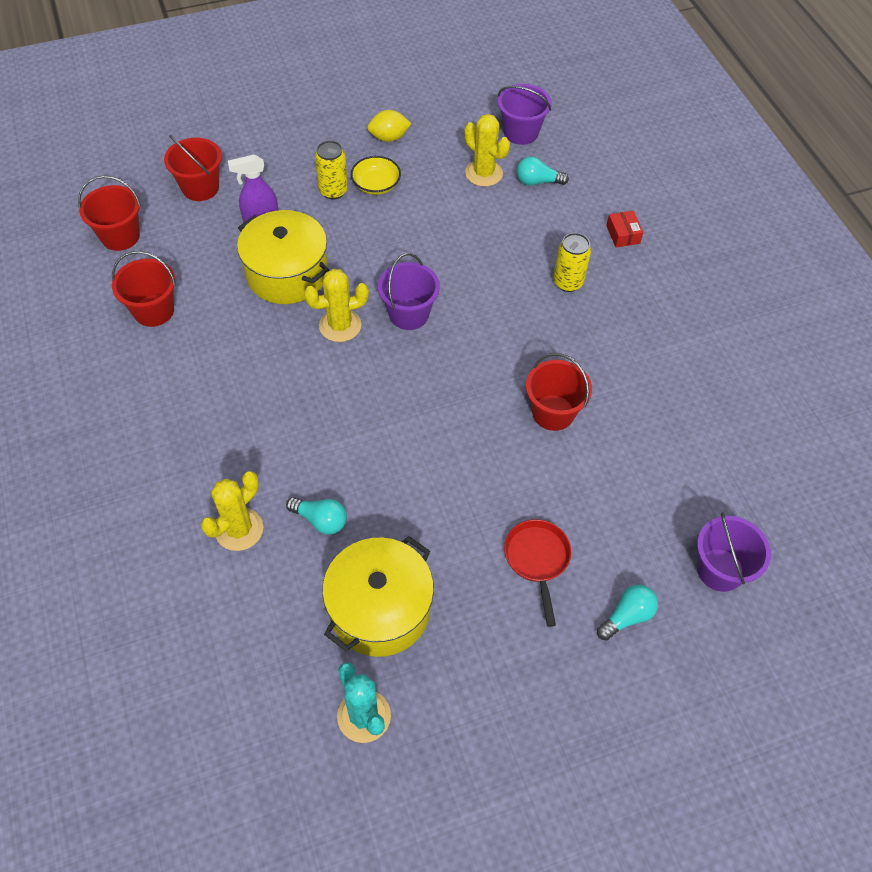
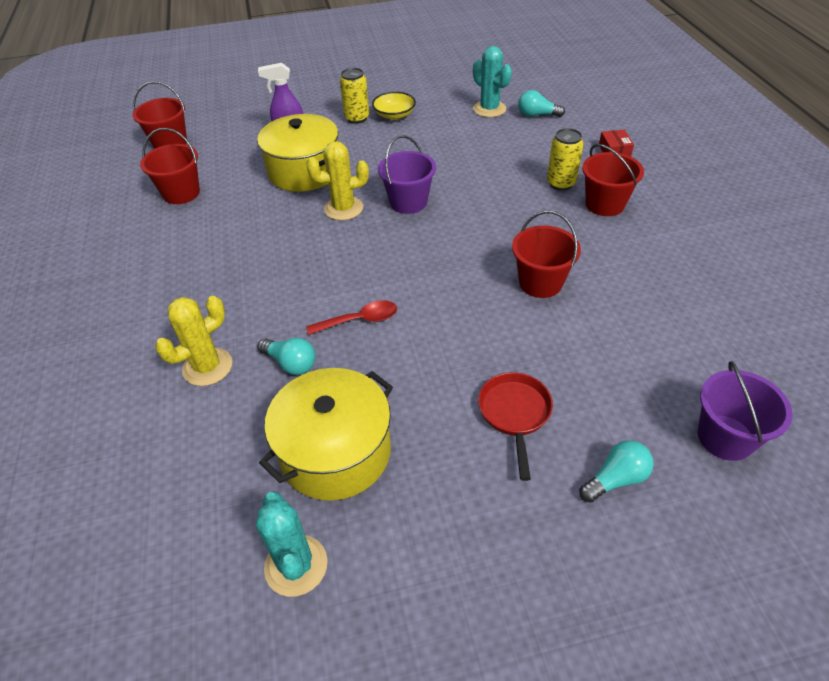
camera: 10 degrees right, 10 degrees down
red bucket [164,135,222,201] -> red bucket moved to [582,144,644,216]
yellow lemon [367,110,411,142] -> none
yellow cactus [464,114,510,187] -> turquoise cactus [473,46,512,117]
purple bucket [498,84,552,145] -> none
none -> red spoon [306,300,397,335]

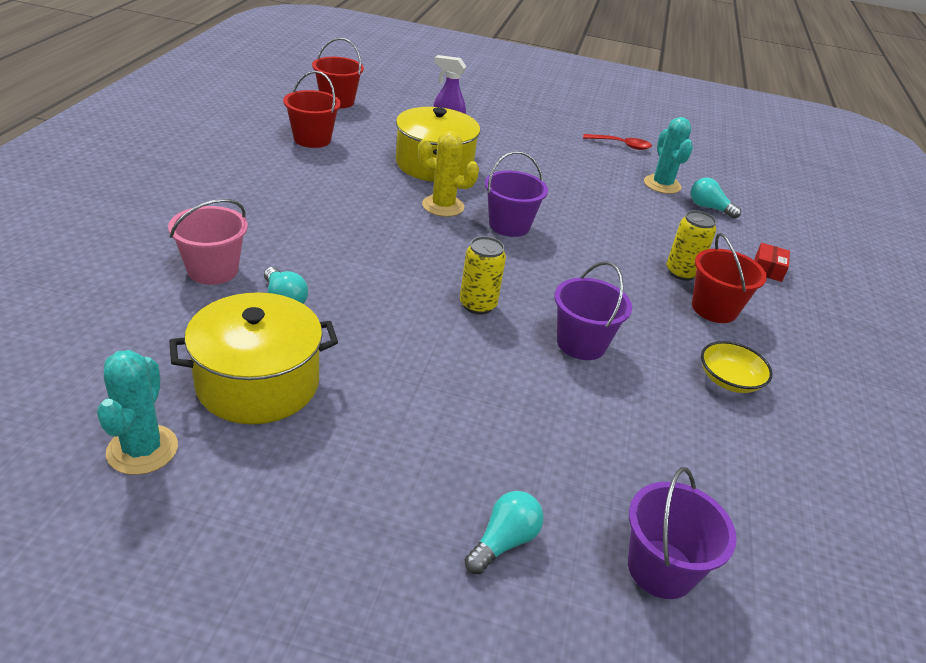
camera: 20 degrees right, 10 degrees down
yellow cactus [155,296,232,386] -> pink bucket [168,199,248,285]
red spoon [306,300,397,335] -> red spoon moved to [583,134,652,150]
yellow can [340,68,369,124] -> yellow can moved to [460,236,506,315]
yellow bowl [372,92,416,120] -> yellow bowl moved to [701,341,773,393]
red pan [478,372,553,481] -> none
red bucket [512,211,581,298] -> purple bucket [554,261,632,360]
turquoise light bulb [580,440,654,503] -> turquoise light bulb turned 45 degrees counterclockwise [464,491,544,574]

